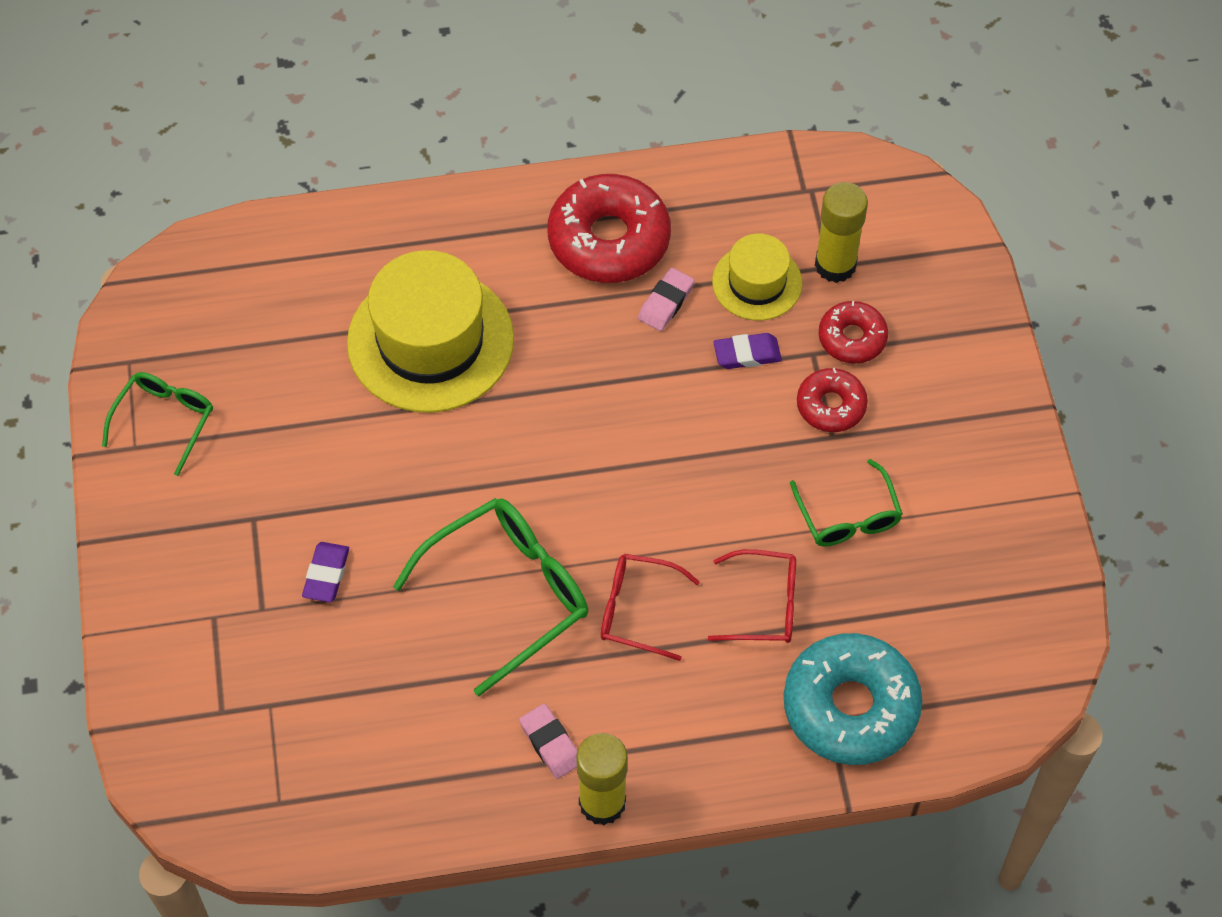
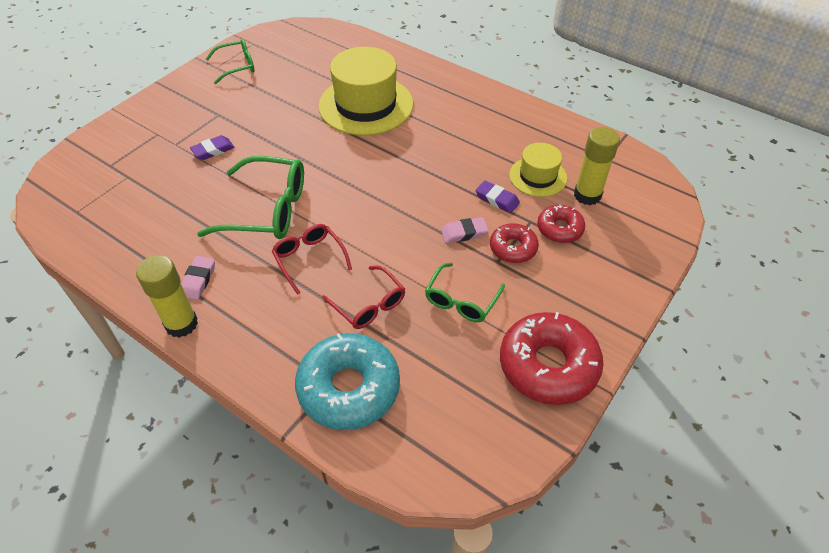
camera: 45 degrees right, 10 degrees down
red donut [548,174,671,283] -> red donut moved to [500,312,604,405]
pink eraser [638,268,695,331] -> pink eraser moved to [441,217,489,243]

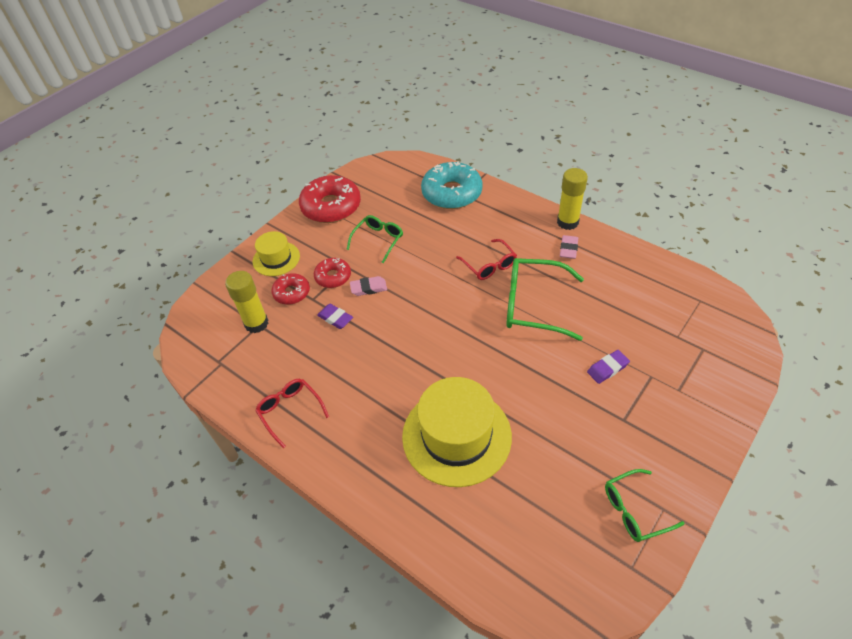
camera: 175 degrees left, 0 degrees up
red glasses [322,266,405,329] -> red glasses moved to [255,379,329,448]
yellow hat [509,143,567,197] -> yellow hat moved to [253,231,300,276]

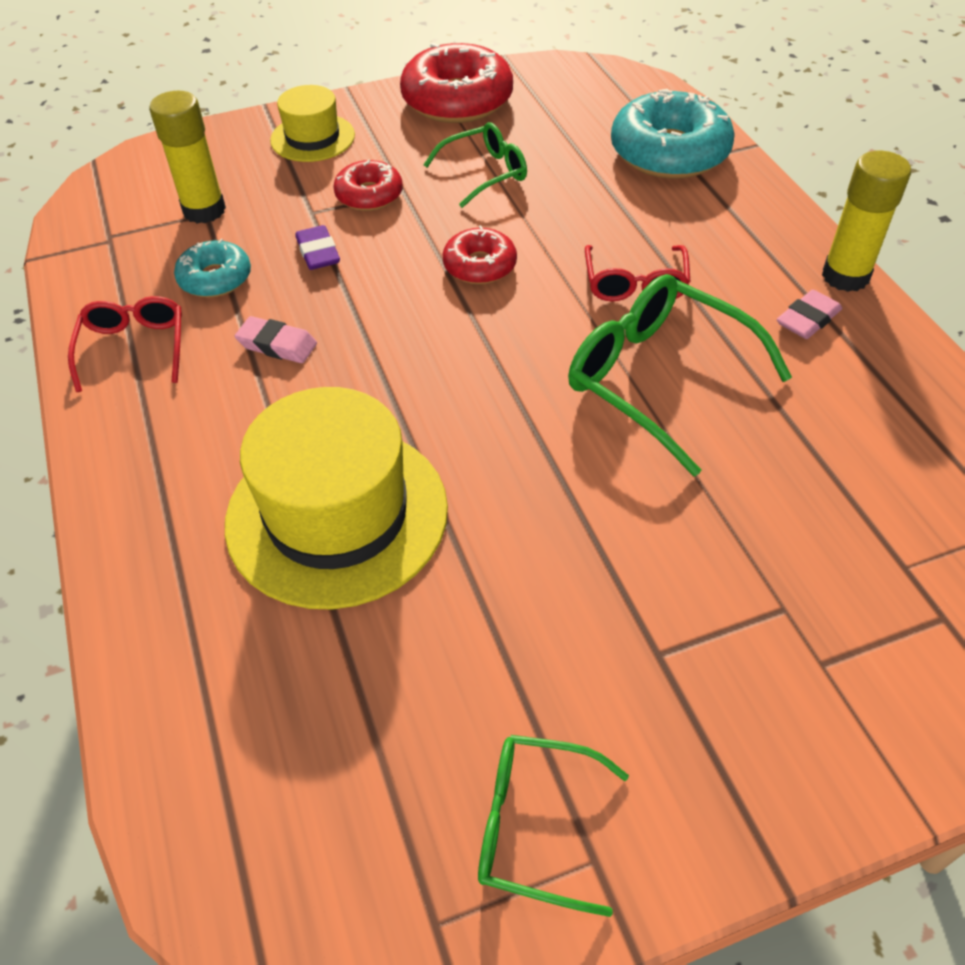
camera: 30 degrees right, 0 degrees up
red donut [271,273,310,305] -> red donut moved to [442,225,517,284]
pink eraser [350,276,387,296] -> pink eraser moved to [235,316,317,363]
purple eraser [587,350,630,384] -> none
none -> turquoise donut [174,239,251,298]

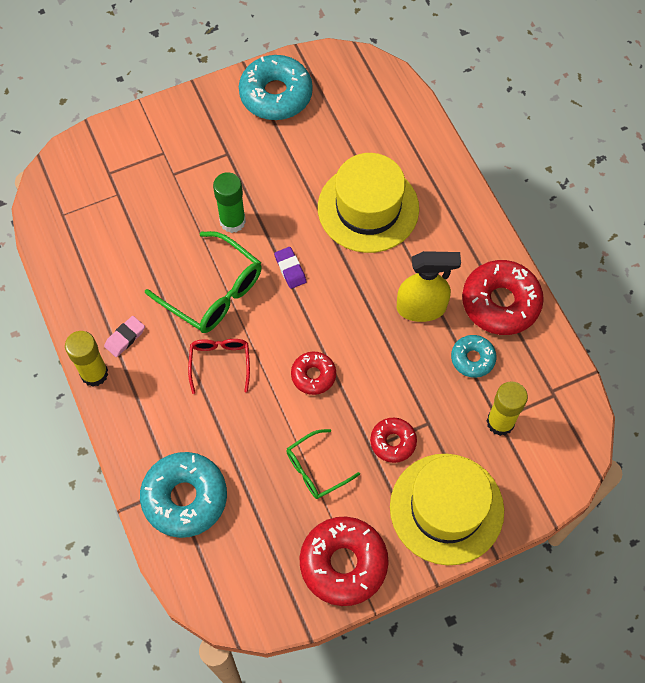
camera: 175 degrees right, 15 degrees up
red glasses [68,296,182,392] -> red donut [462,260,544,335]
pink eraser [235,316,317,363] -> yellow spray bottle [397,251,461,322]
yellow hat [270,85,355,162] -> yellow hat [390,454,504,565], size x1.82
purple eraser [295,225,340,270] -> purple eraser moved to [274,247,307,289]
green glasses [478,735,629,917] -> turquoise donut [239,55,313,120]
none -> green glue stick [213,172,246,233]

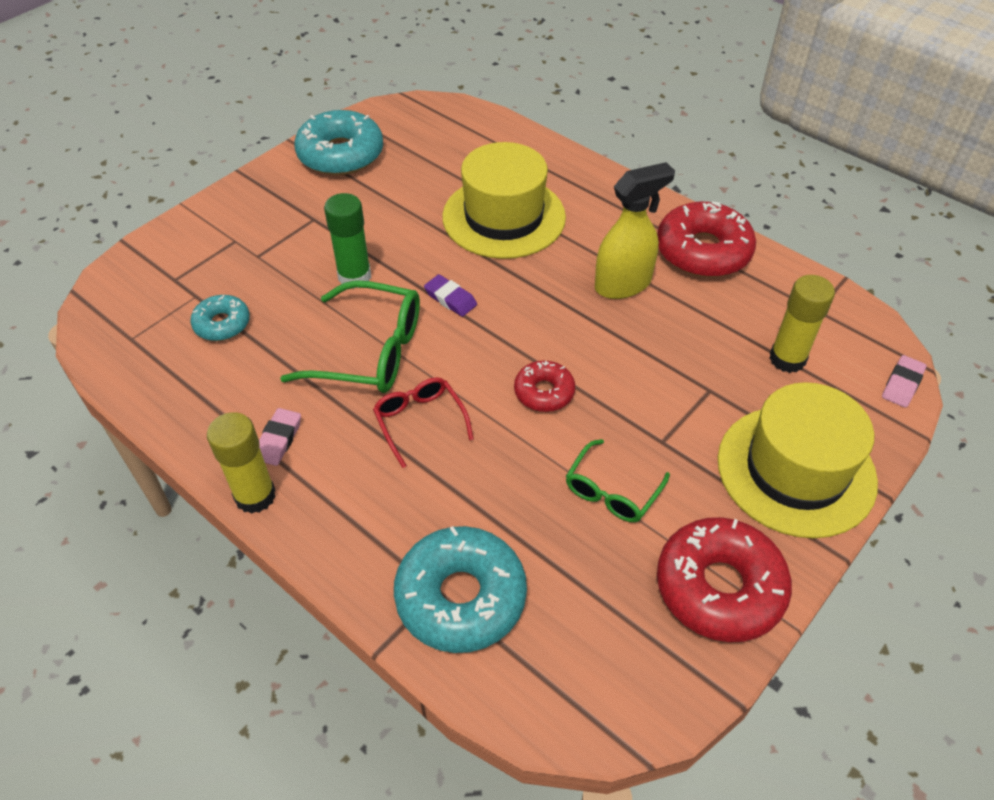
camera: 25 degrees left, 15 degrees down
red donut [370,418,417,463] -> none
turquoise donut [451,335,496,378] -> turquoise donut moved to [190,295,250,341]
none -> pink eraser [882,355,926,408]

